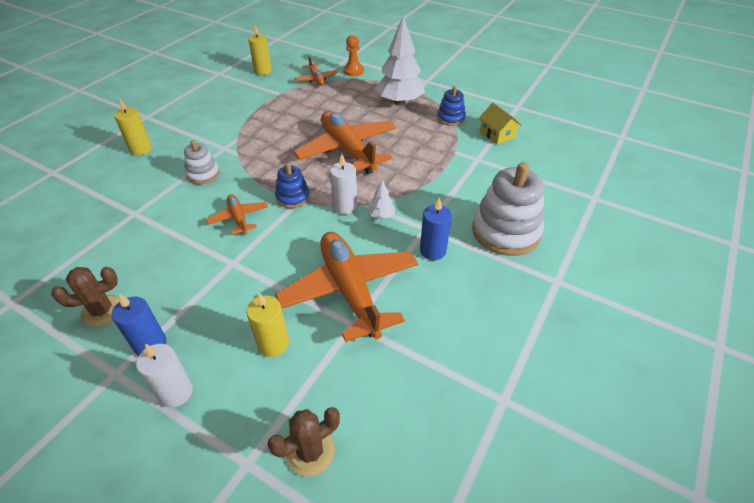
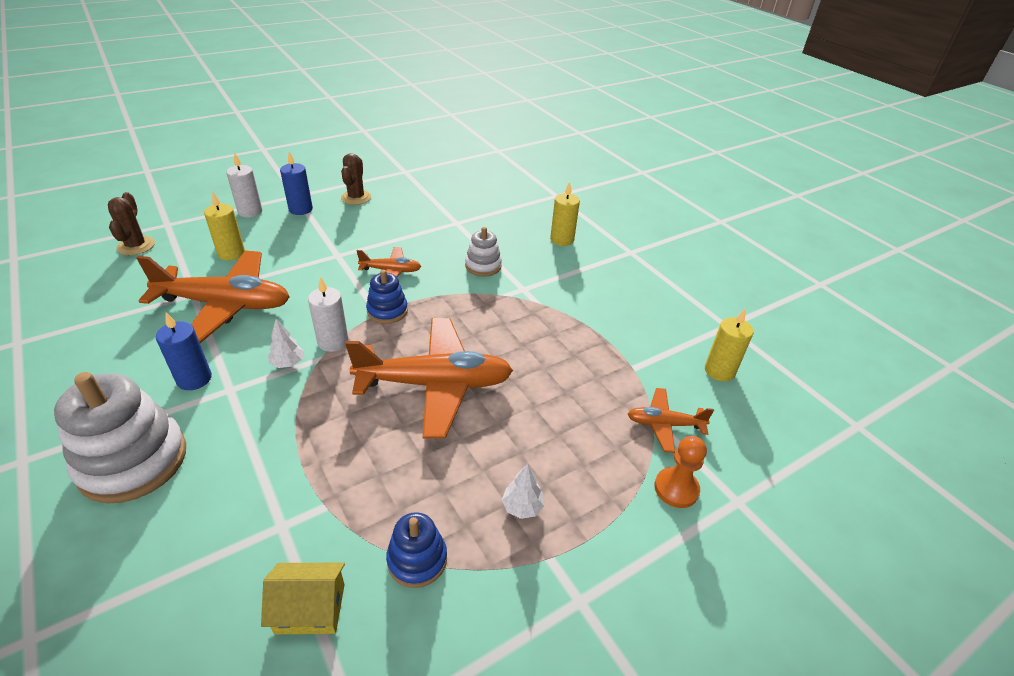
camera: 115 degrees right, 5 degrees down
white tree [375,16,425,105] -> white tree [502,463,544,519], size x0.43

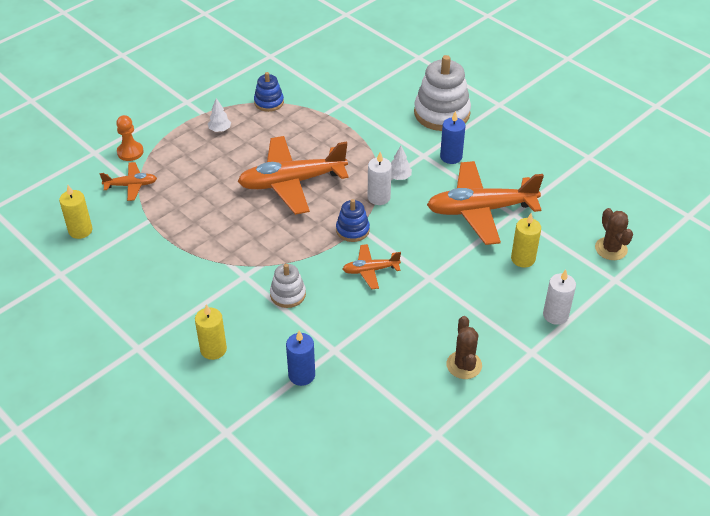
camera: 170 degrees right, 5 degrees up
yellow house [261,563,345,634] -> none
blue candle [280,152,313,215] -> blue candle moved to [286,330,315,386]

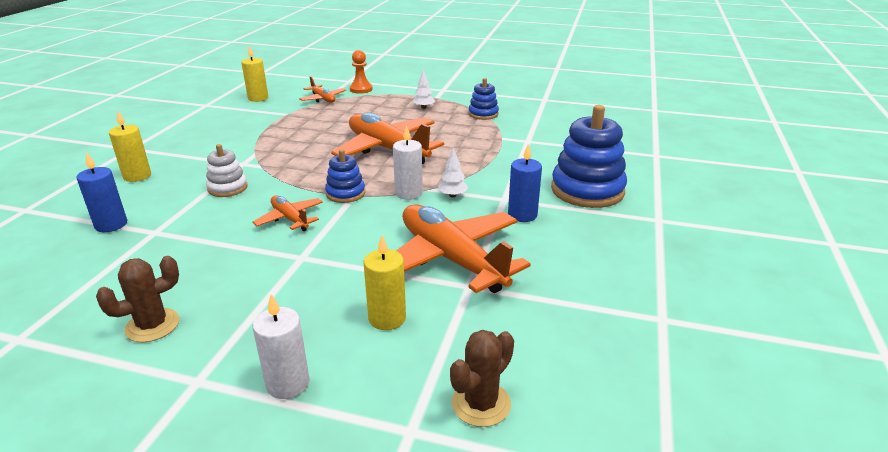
camera: 60 degrees right, 15 degrees down
white stacking toy [414,55,471,131] -> blue stacking toy [551,105,627,208]

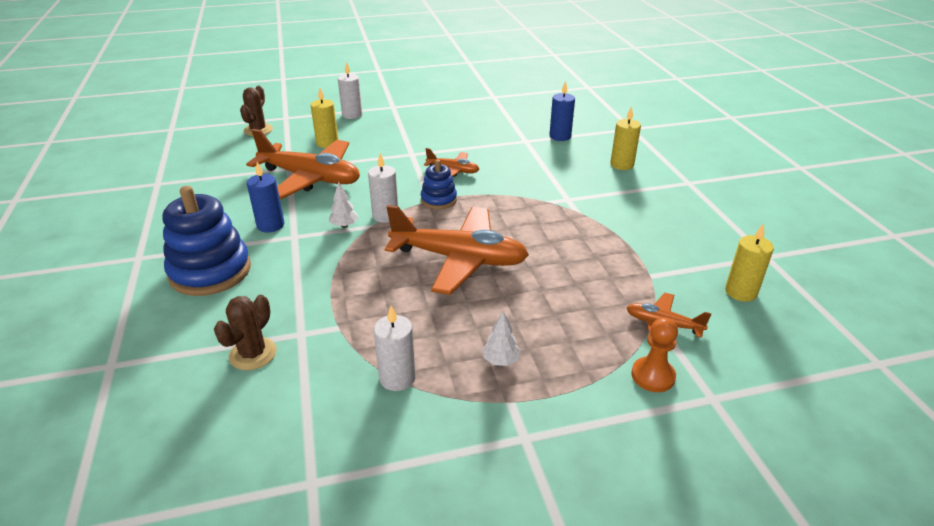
camera: 150 degrees right, 5 degrees up
brown cactus [96,256,179,342] -> brown cactus moved to [214,295,276,370]
white stacking toy [206,144,248,197] -> none
blue stacking toy [468,78,499,120] -> white candle [374,306,416,391]

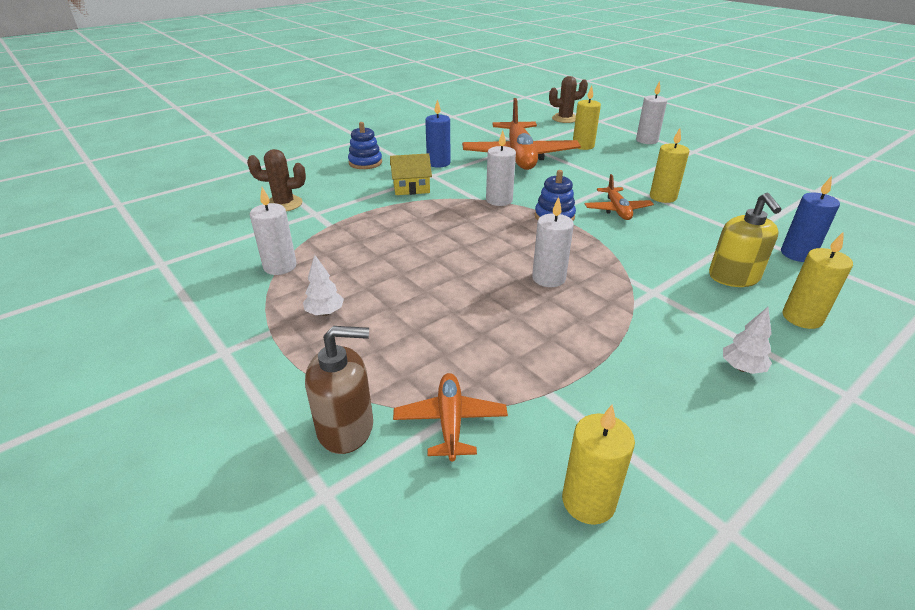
camera: 65 degrees right, 0 degrees up
blue stacking toy [162,186,251,296] -> blue stacking toy [348,122,382,169], size x0.54
white tree [329,182,359,228] -> white tree moved to [723,307,772,374]
orange plane [385,205,529,295] -> none
orange pawn [631,318,678,392] -> brown soap dispenser [305,326,373,454]
none -> yellow house [390,153,432,195]
none -> white candle [532,197,574,287]
none -> yellow candle [650,128,689,203]
none -> yellow soap dispenser [709,193,782,287]

